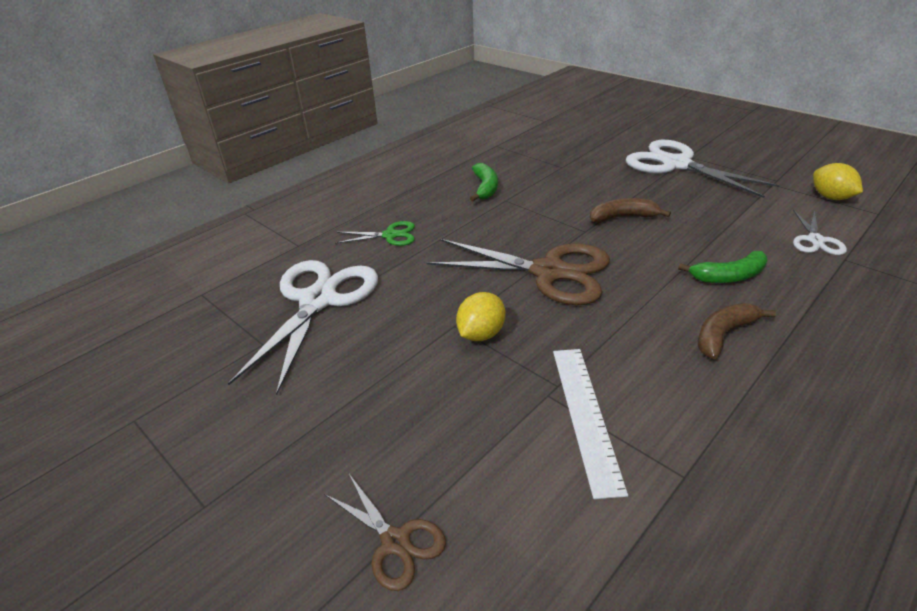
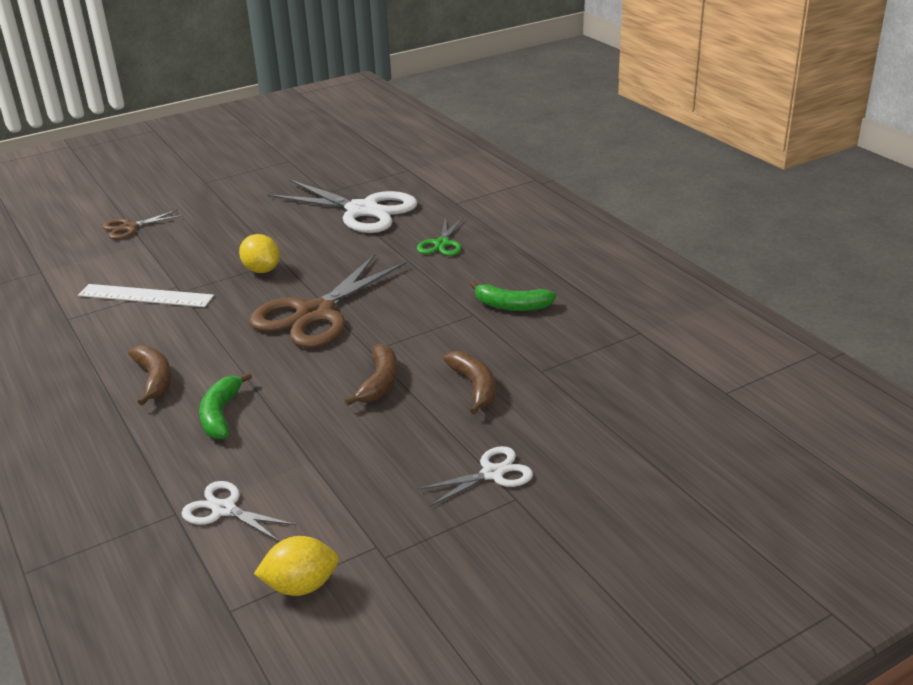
camera: 105 degrees right, 5 degrees down
white scissors [626,140,781,198] -> white scissors [418,446,533,507], size x0.49
none -> brown banana [444,351,496,415]

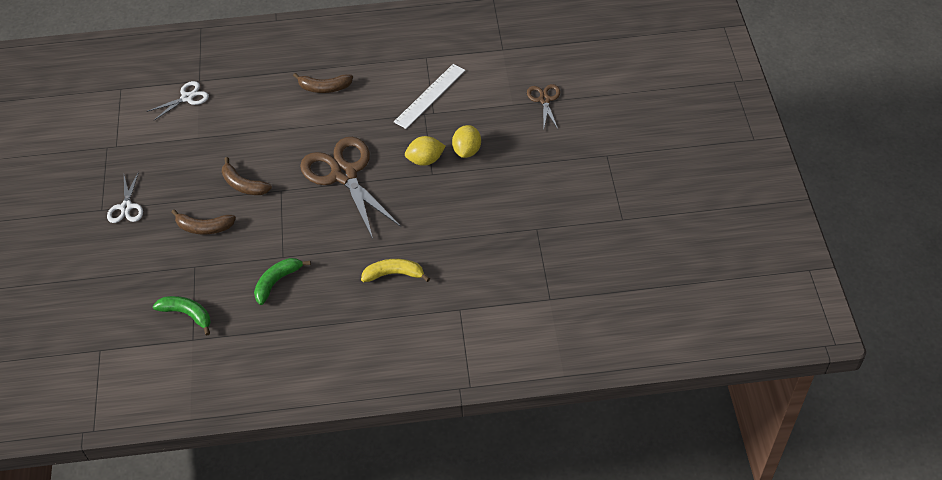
camera: 115 degrees right, 20 degrees up
green banana [199,372,252,439] -> green banana moved to [153,296,211,335]
yellow lemon [254,536,339,596] -> yellow lemon moved to [452,125,481,158]
white scissors [268,179,417,233] -> none
green scissors [417,218,463,256] -> yellow banana [361,259,430,282]

